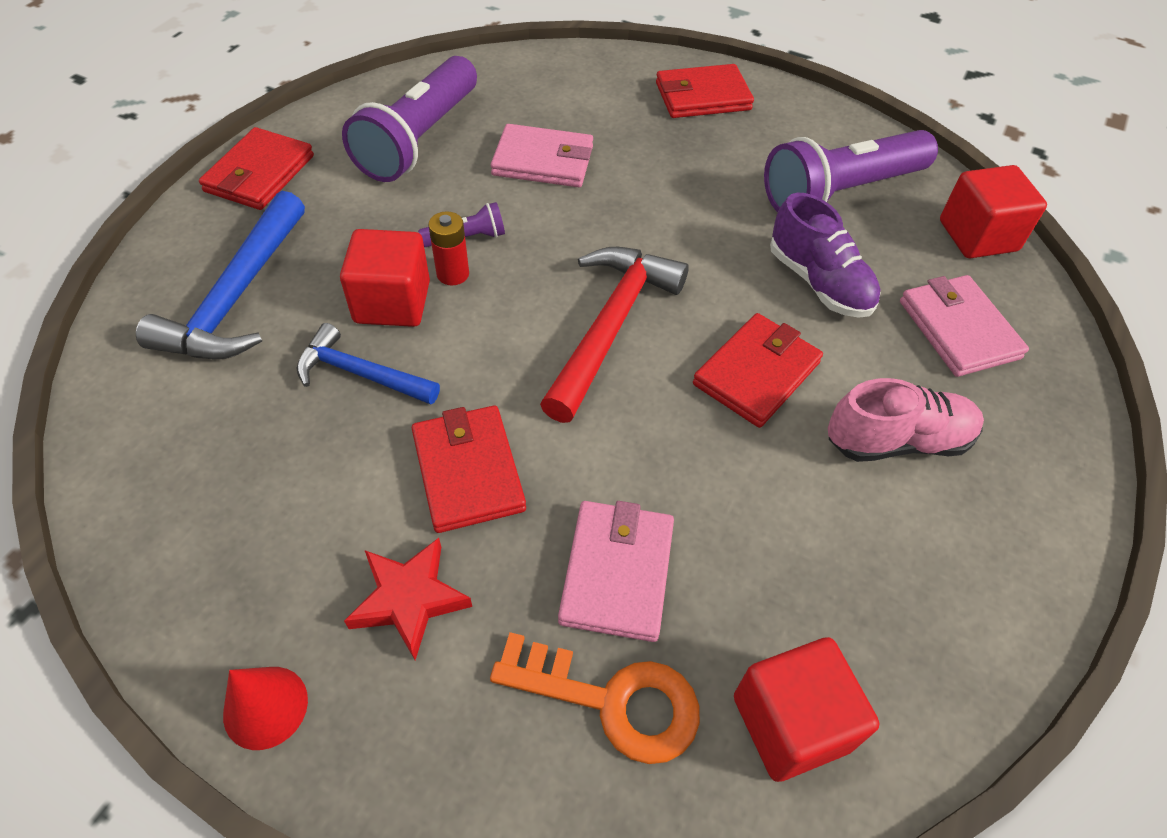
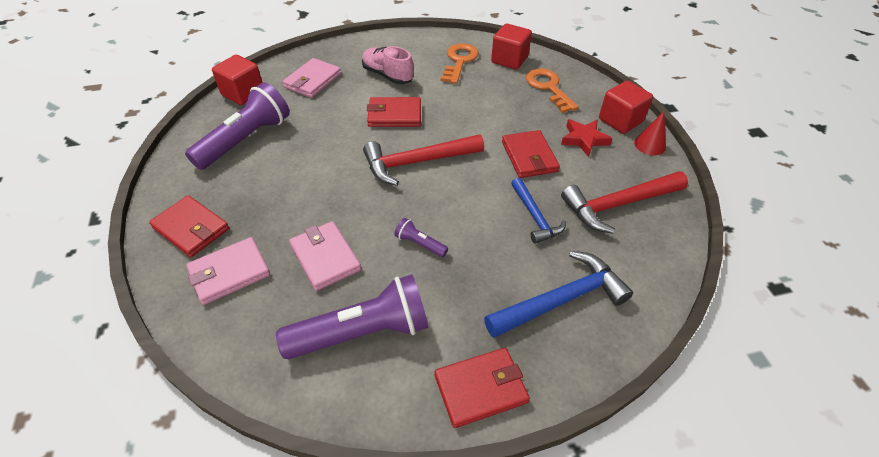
camera: 130 degrees left, 5 degrees down
red cube [340,229,430,327] -> red cube moved to [599,80,653,134]
red wallet [412,406,526,533] -> red wallet turned 45 degrees counterclockwise [502,130,560,178]
red battery [428,211,469,285] -> none
pink wallet [558,501,674,642] -> pink wallet moved to [186,237,270,305]
purple flashlight [764,130,938,212] -> purple flashlight turned 75 degrees counterclockwise [185,82,290,170]
purple shoe [770,192,881,318] -> none
none -> orange key [440,43,479,84]
none -> red hammer [561,171,688,234]

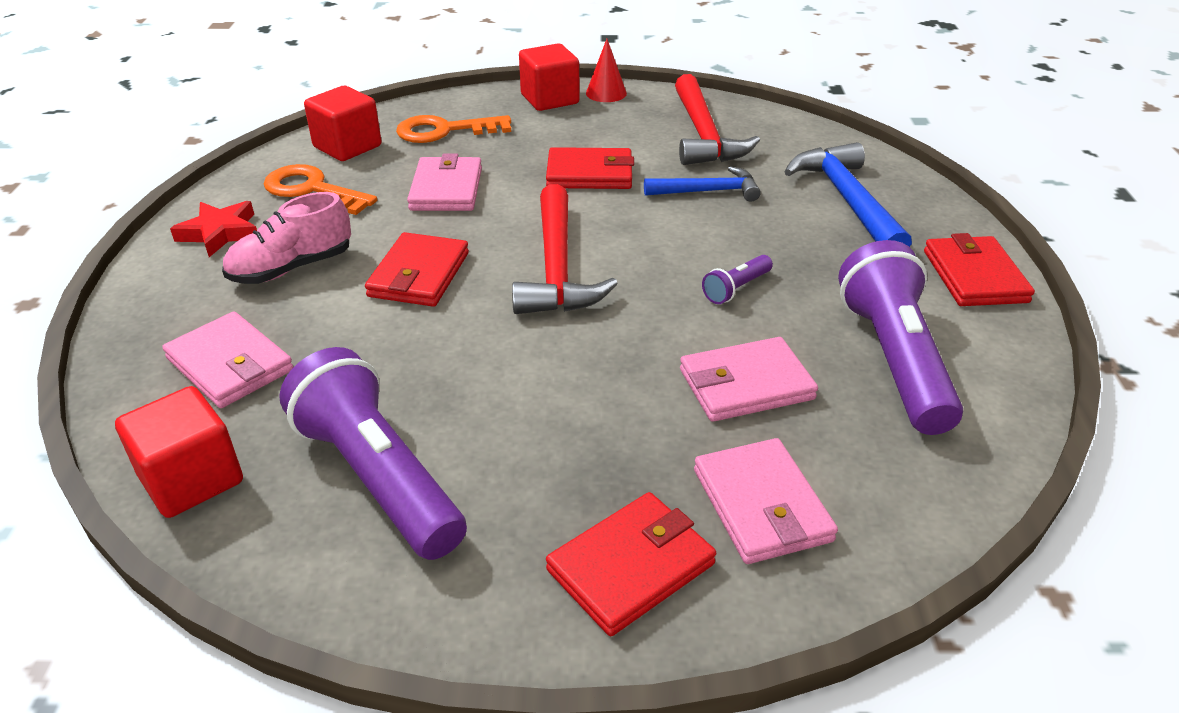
camera: 75 degrees left, 10 degrees down
red star [561,119,613,157] -> red star moved to [170,201,257,257]
none -> pink wallet [407,153,482,211]

